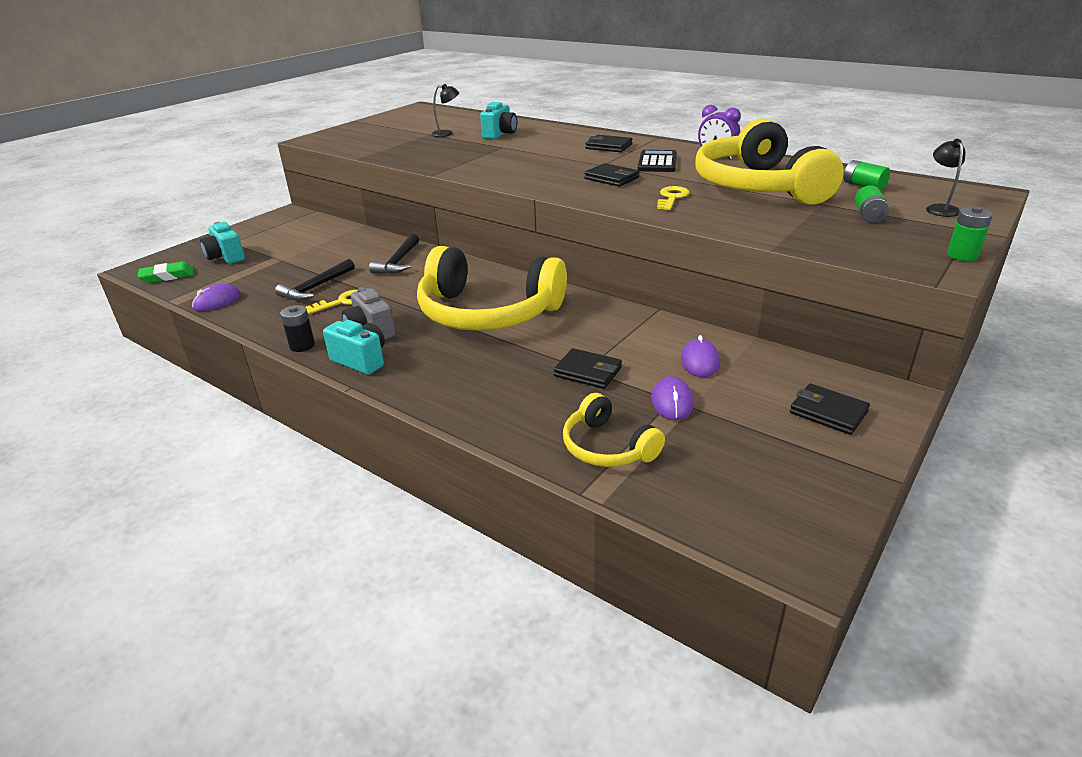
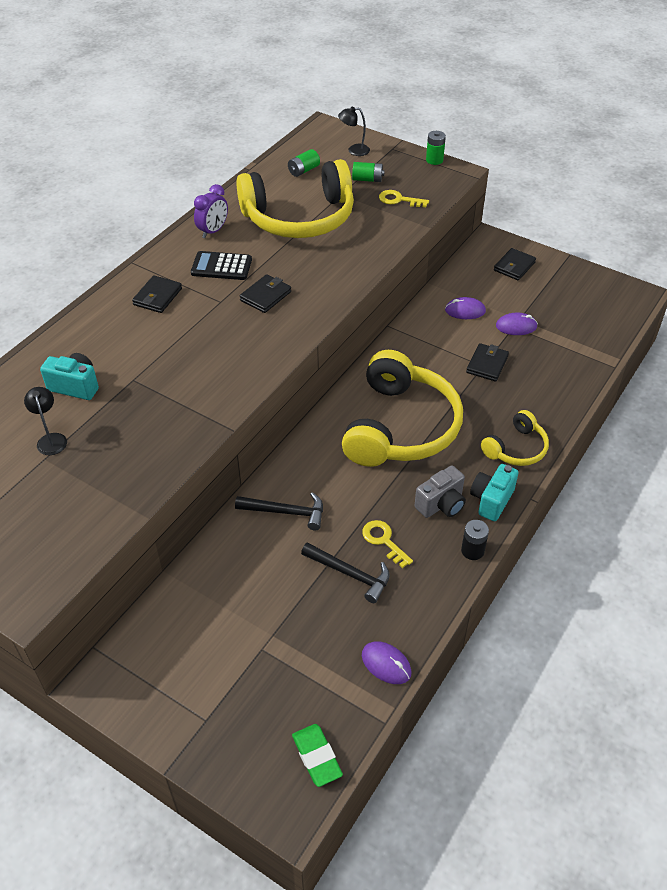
camera: 95 degrees left, 15 degrees up
turquoise camera [200,222,245,264] -> none
yellow headphones [563,393,665,467] -> yellow headphones moved to [481,410,549,466]
yellow key [657,186,689,210] -> yellow key moved to [379,190,429,207]

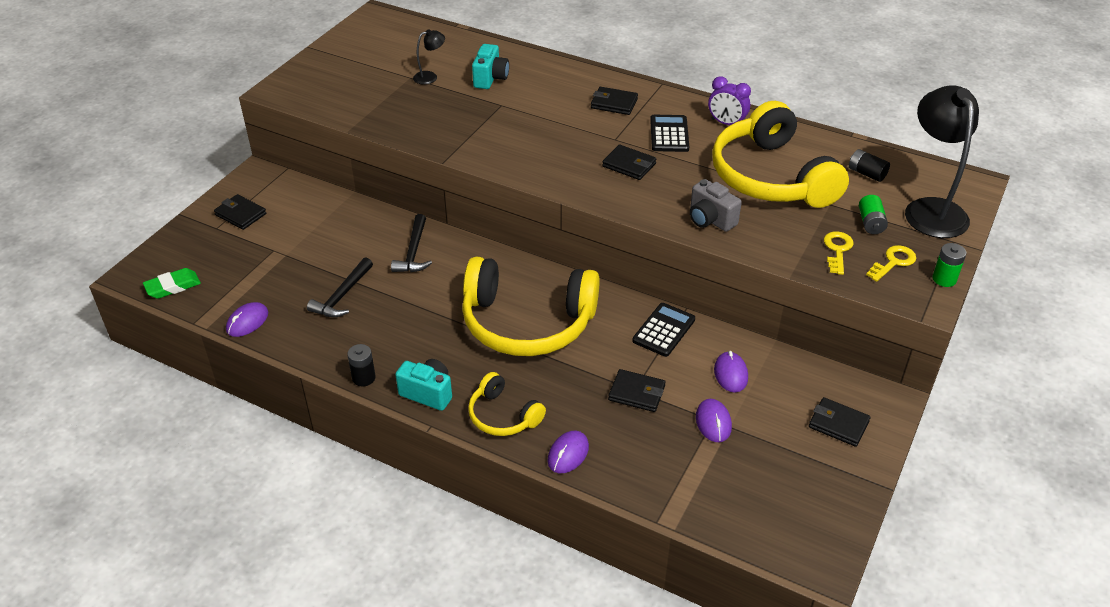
camera: 85 degrees right, 5 degrees down
green battery [288,149,320,177] -> black battery [849,149,890,182]
black lamp [338,107,370,156] -> black lamp [905,85,979,238], size x2.24
yellow key [362,520,413,568] -> yellow key moved to [866,245,916,282]
grey camera [414,465,466,518] -> grey camera moved to [690,179,742,232]
none -> black wallet [214,194,266,230]
none -> purple mouse [548,431,589,473]
none -> black calculator [632,303,695,357]

